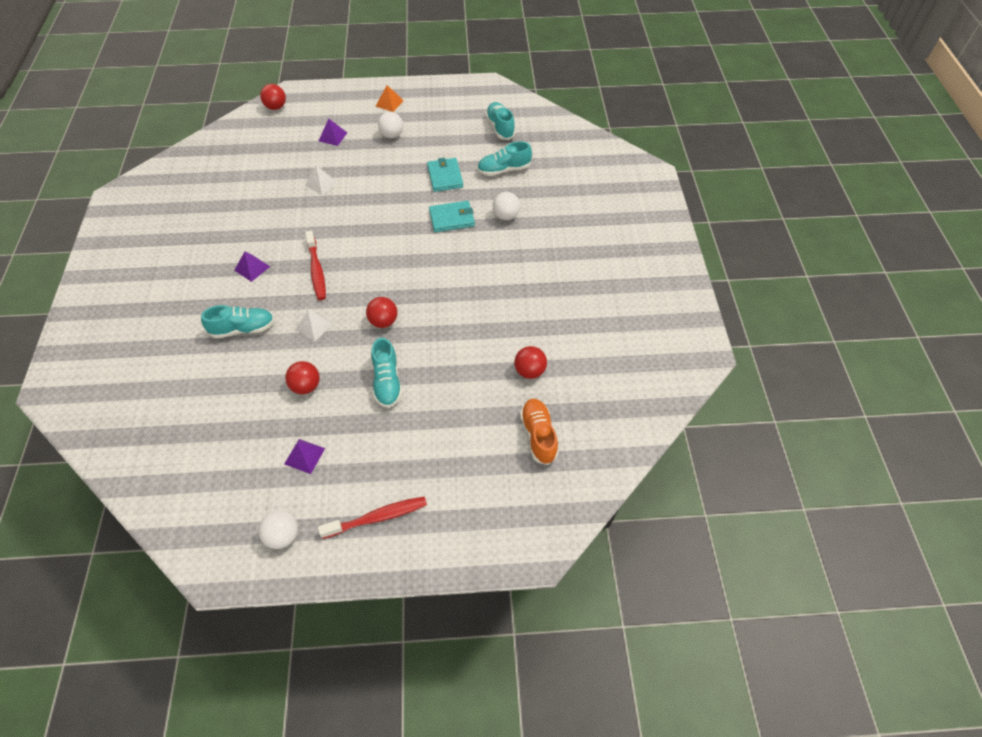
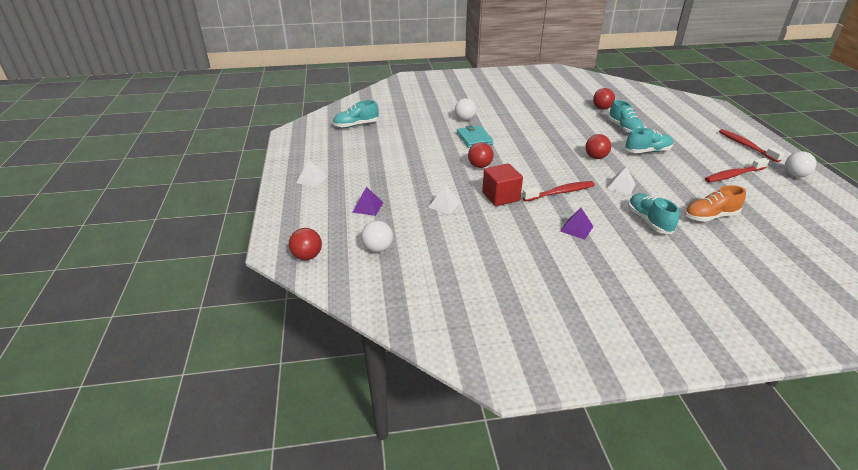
camera: 95 degrees left, 20 degrees down
purple pyramid [284,439,325,474] -> red toothbrush [705,158,769,183]
red ball [285,361,320,394] -> red ball moved to [468,142,494,168]
orange pyramid [376,85,404,112] -> white pyramid [296,160,327,187]
white ball [378,112,403,138] -> white ball moved to [361,221,393,252]
turquoise wallet [427,157,463,192] -> none
turquoise shoe [477,141,532,176] -> turquoise shoe moved to [608,100,644,134]
orange shoe [520,399,558,465] -> orange shoe moved to [684,185,746,222]
none -> red cube [482,163,523,206]

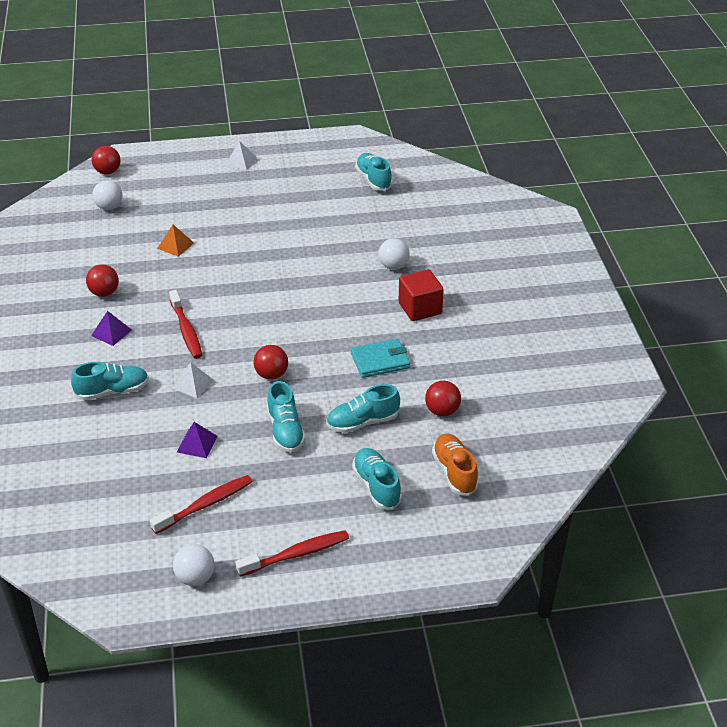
camera: 90 degrees right, 5 degrees up
purple pyramid [353,187,384,216] -> purple pyramid moved to [177,422,217,458]
white pyramid [428,185,461,215] -> orange pyramid [157,225,194,257]
turquoise wallet [457,125,493,148] -> turquoise wallet moved to [351,339,410,378]
red ball [468,142,494,168] -> red ball moved to [86,264,119,297]
red cube [482,163,523,206] -> red cube moved to [399,269,444,321]
orange shoe [684,185,746,222] -> orange shoe moved to [432,434,479,496]
red toothbrush [705,158,769,183] -> red toothbrush turned 75 degrees clockwise [150,475,253,534]
none -> turquoise shoe [352,448,402,510]

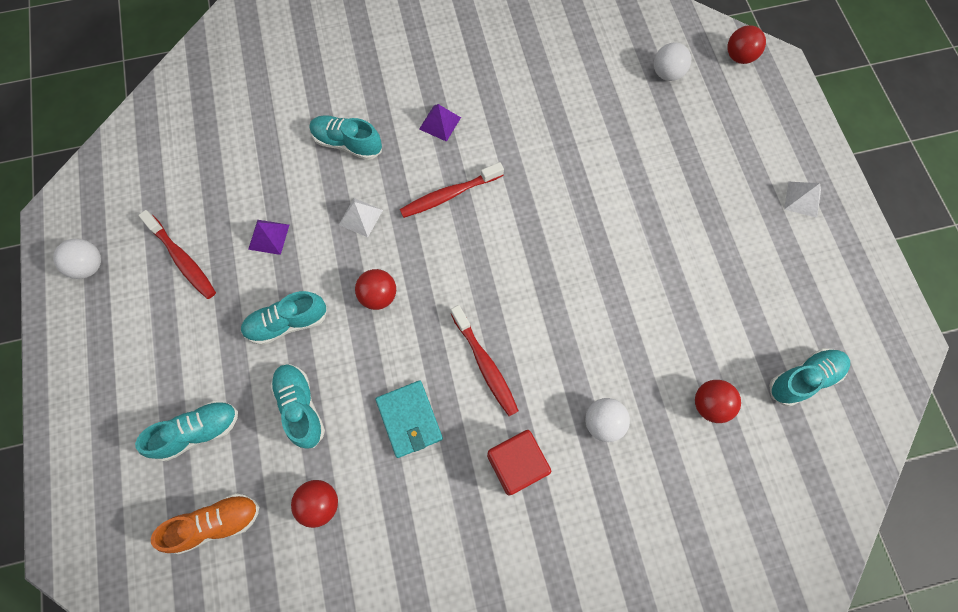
camera: 85 degrees right, 30 degrees up
turquoise shoe [71,362,149,400] -> turquoise shoe turned 135 degrees clockwise [309,115,382,160]
red ball [86,264,119,297] -> red ball moved to [695,380,741,423]
orange pyramid [157,225,194,257] -> none
red toothbrush [235,530,349,577] -> red toothbrush moved to [451,305,519,416]

